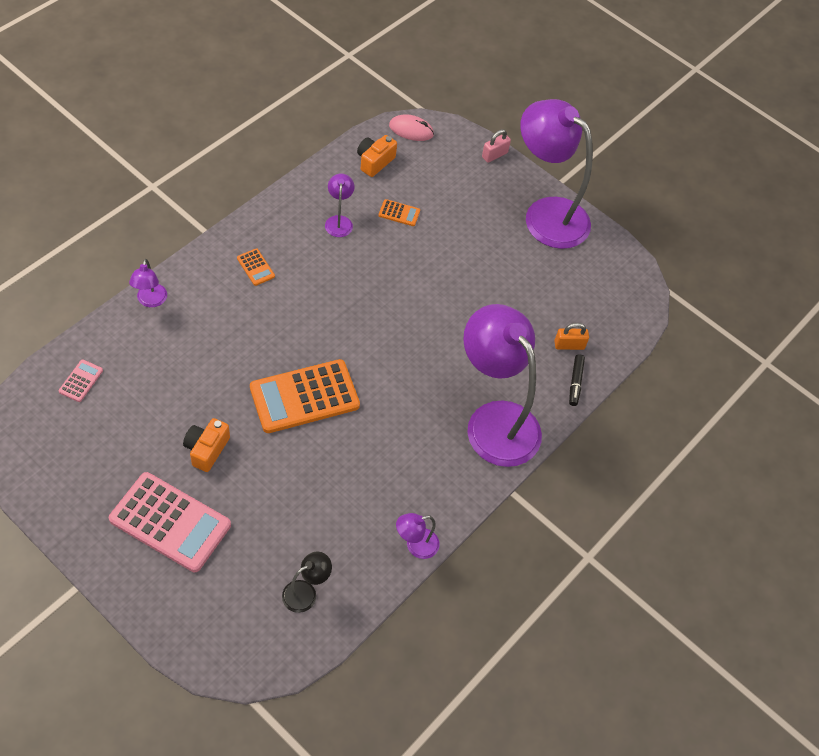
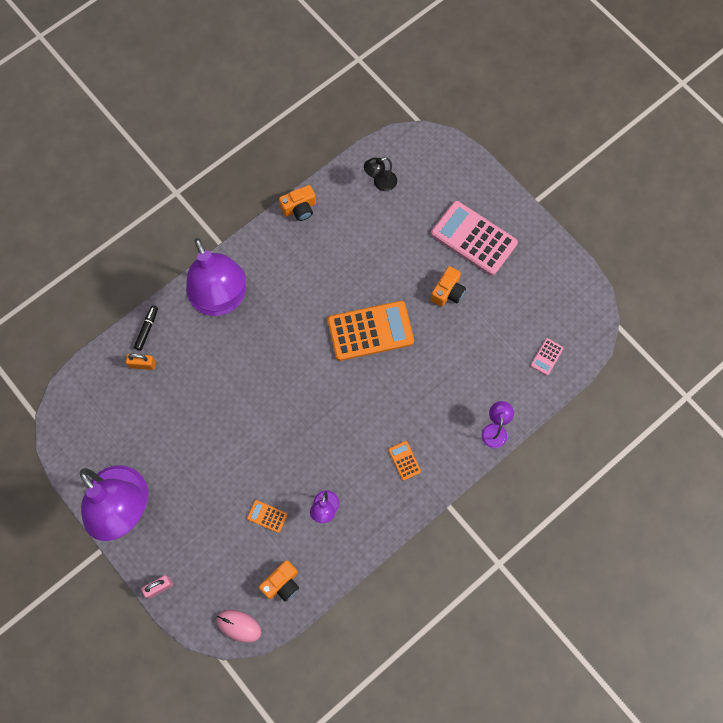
camera: 165 degrees left, 15 degrees up
purple lamp [396,513,440,559] -> orange camera [279,185,316,221]

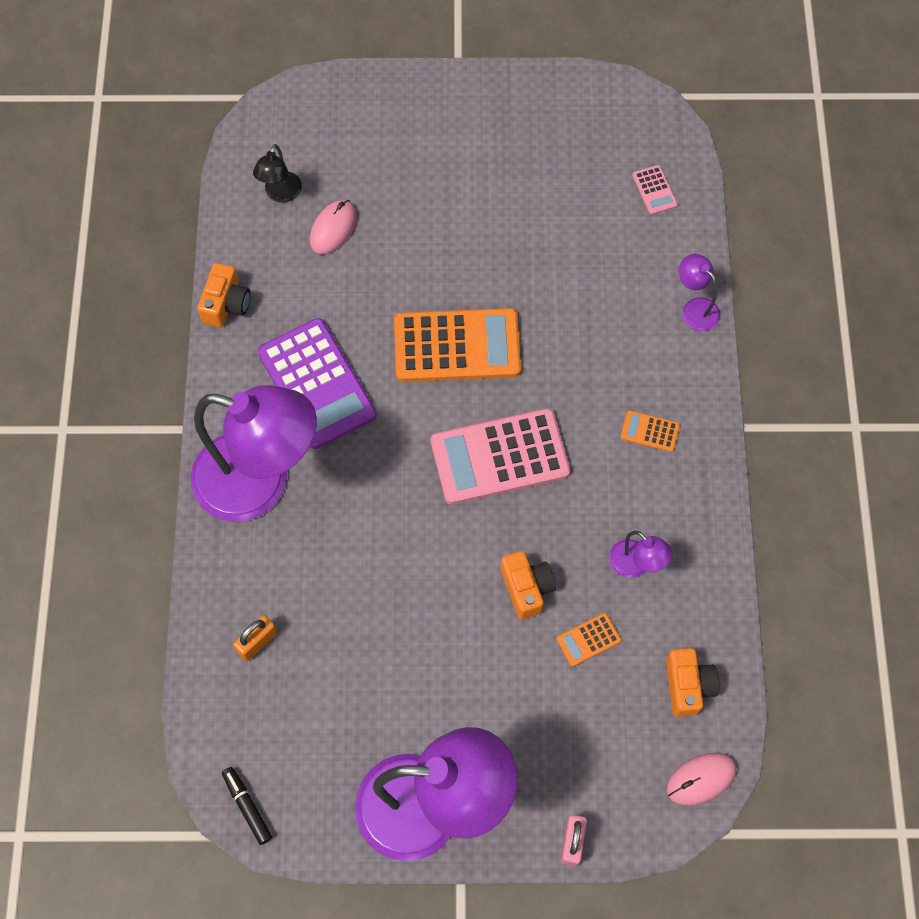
camera: 50 degrees left, 5 degrees down
black marker [134,305,158,351] -> black marker moved to [222,767,272,845]
orange calculator [328,301,414,361] -> orange calculator turned 60 degrees clockwise [394,308,521,382]
orange camera [430,266,466,307] -> orange camera moved to [500,551,556,620]
pink calculator [431,201,518,276] -> pink calculator moved to [431,408,570,505]
none -> purple calculator [258,318,377,449]
none -> pink mouse [310,200,357,254]

